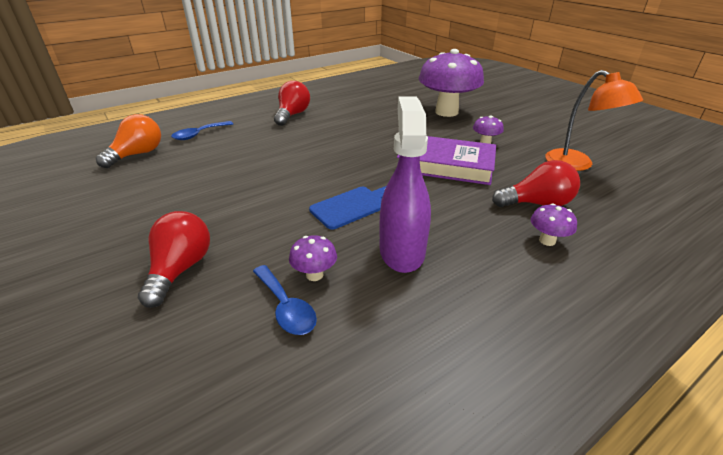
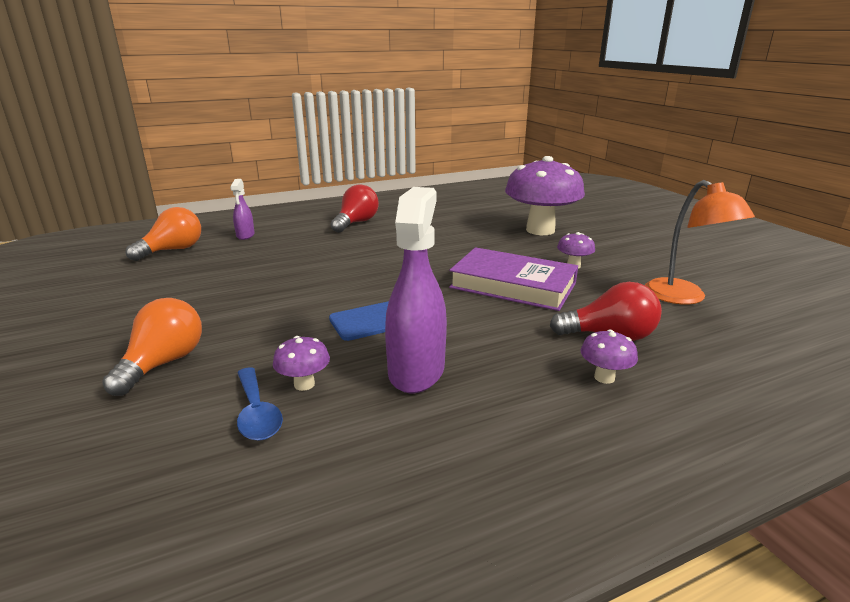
camera: 10 degrees right, 10 degrees down
red light bulb [138,211,210,308] -> orange light bulb [102,298,202,396]
blue spoon [171,121,233,140] -> purple spray bottle [230,179,255,240]

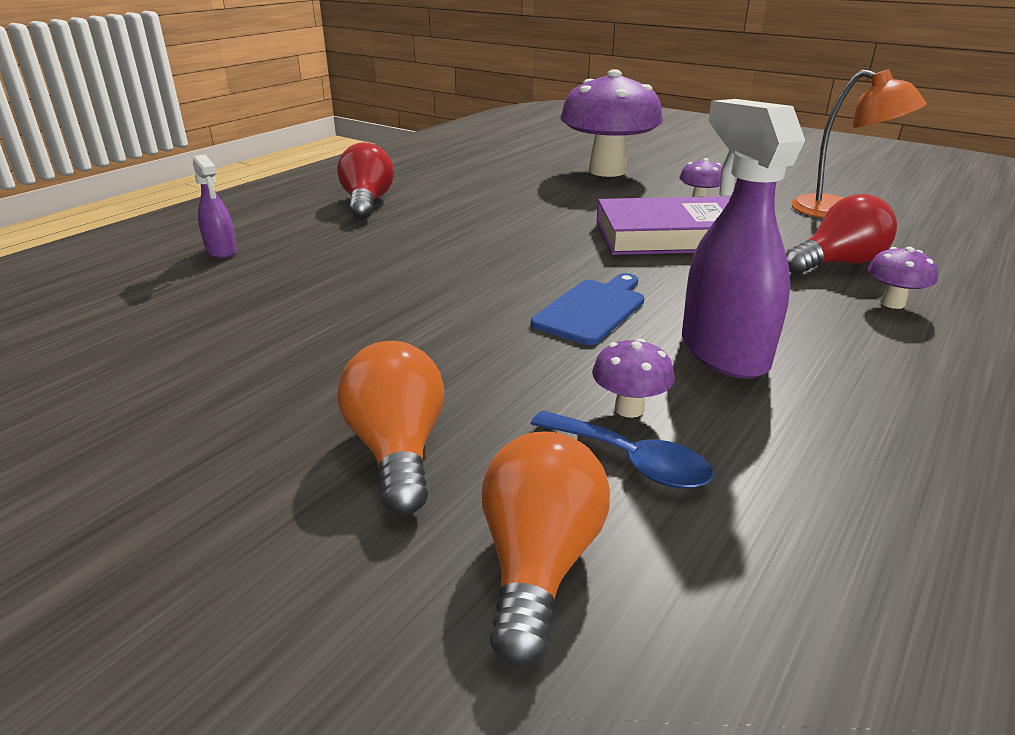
camera: 30 degrees left, 5 degrees up
orange light bulb [126,207,201,261] -> orange light bulb moved to [482,432,610,666]

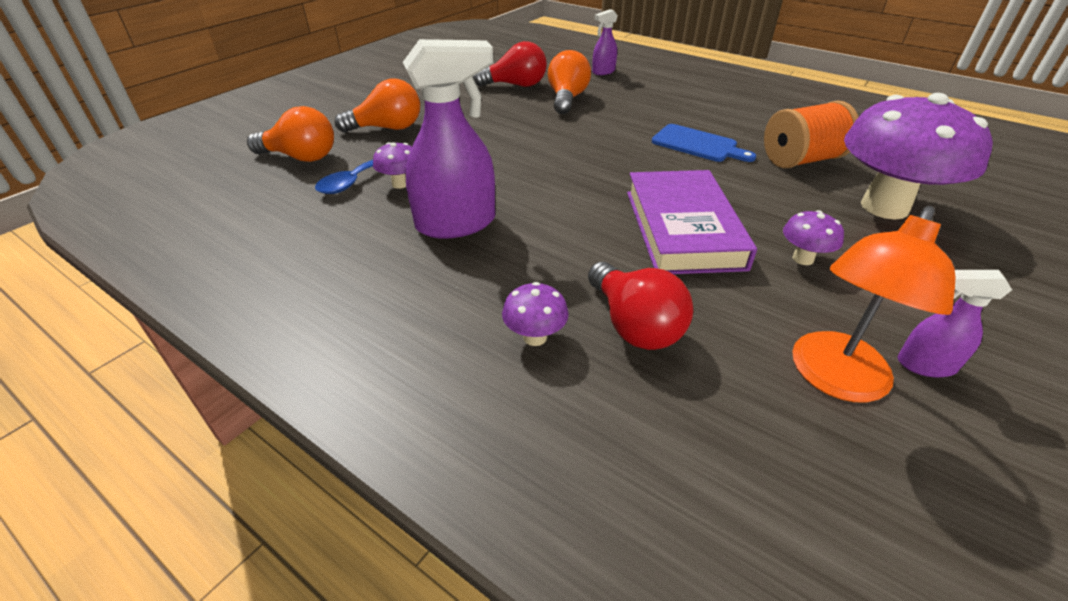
camera: 90 degrees right, 10 degrees up
red light bulb [337,142,394,220] -> red light bulb moved to [473,41,547,87]
blue cutting board [531,273,644,345] -> blue cutting board moved to [652,124,756,162]
none -> orange light bulb [548,50,591,114]
none -> orange spool [764,100,858,168]
none -> purple spray bottle [898,270,1012,378]

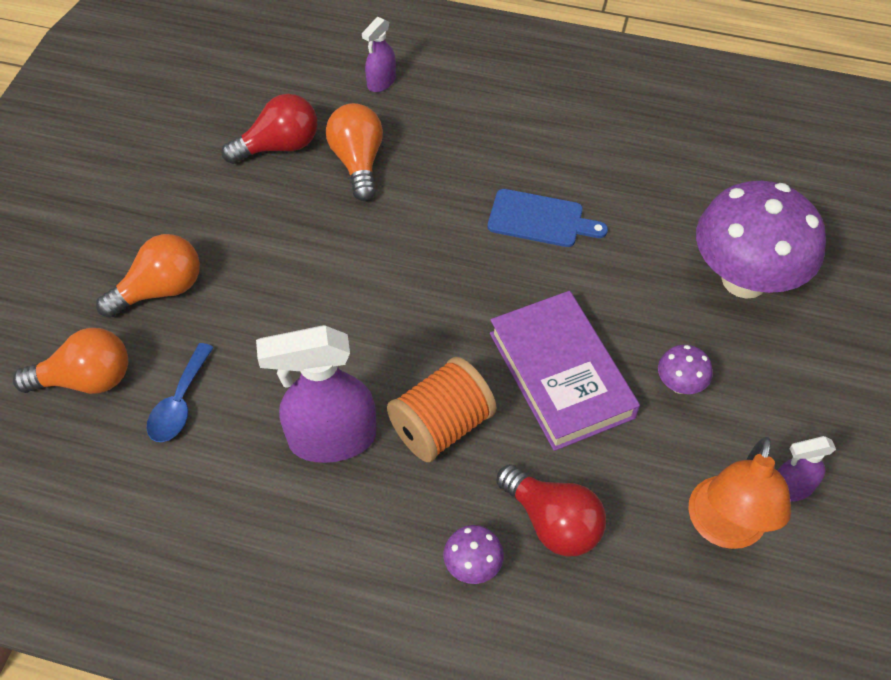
camera: 20 degrees left, 15 degrees up
purple mushroom [373,142,412,189] -> none
purple spray bottle [403,39,495,239] -> purple spray bottle turned 150 degrees counterclockwise [256,325,376,463]
orange spool [764,100,858,168] -> orange spool moved to [387,357,497,462]

